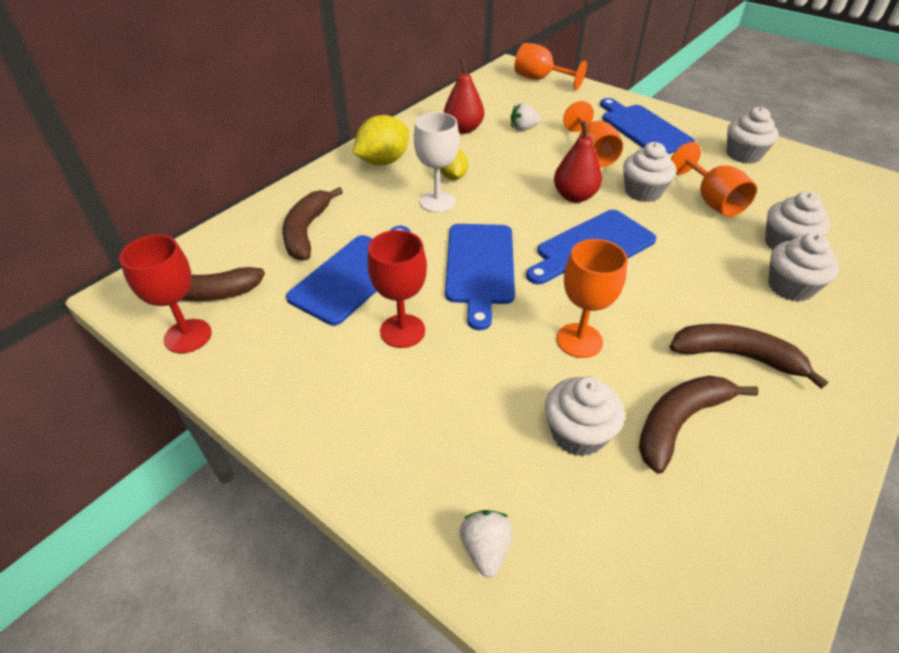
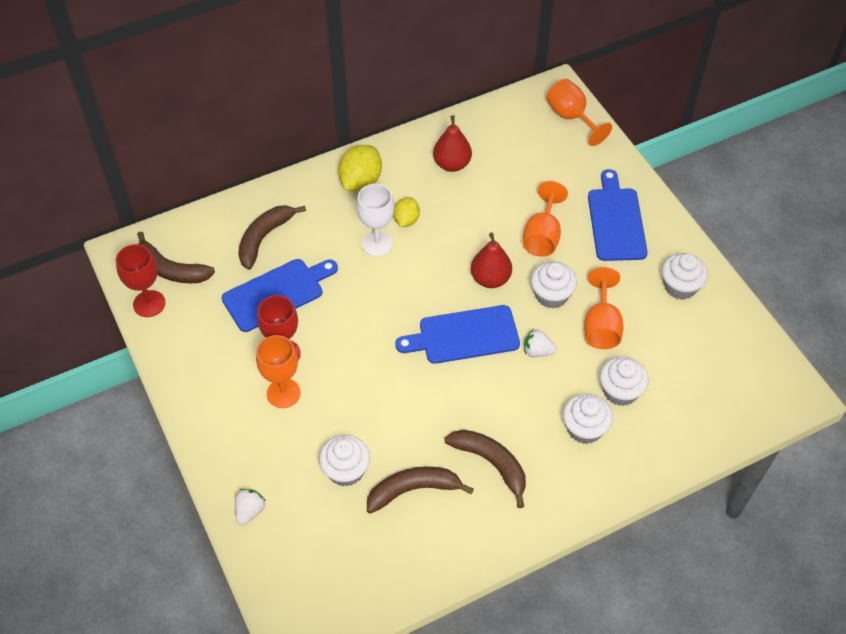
camera: 25 degrees right, 10 degrees up
yellow lemon [353,115,409,165] -> yellow lemon turned 45 degrees counterclockwise [338,145,382,191]
blue cutting board [445,224,515,330] -> none
white strawberry [511,103,541,131] -> white strawberry moved to [524,329,557,357]
orange goblet [557,239,628,358] -> orange goblet moved to [256,335,301,408]

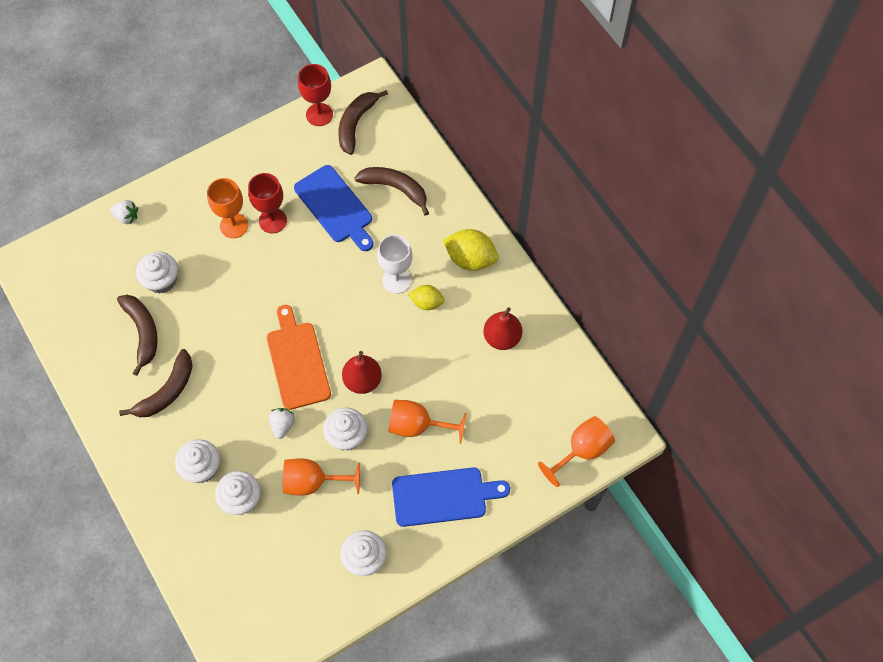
camera: 85 degrees right, 10 degrees up
blue cutting board [395,305,520,364] -> orange cutting board [267,305,331,410]

